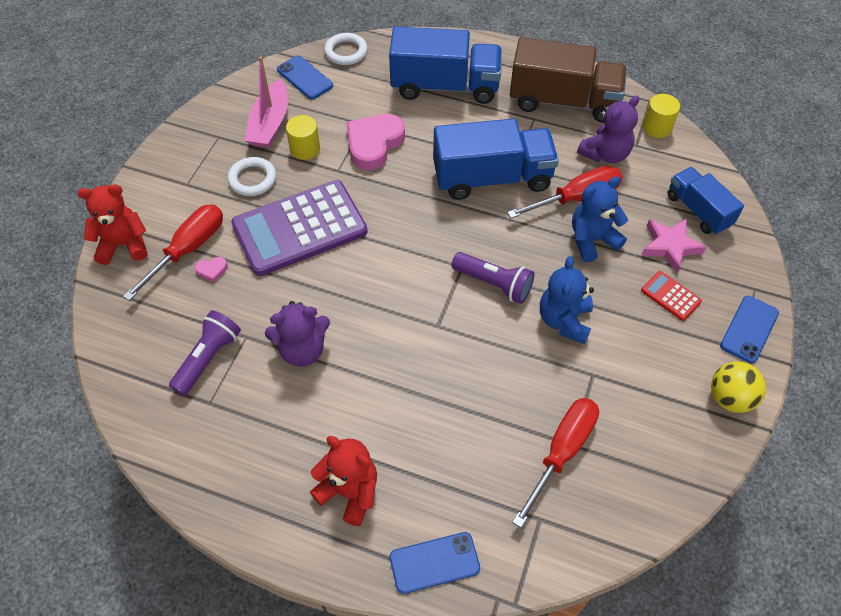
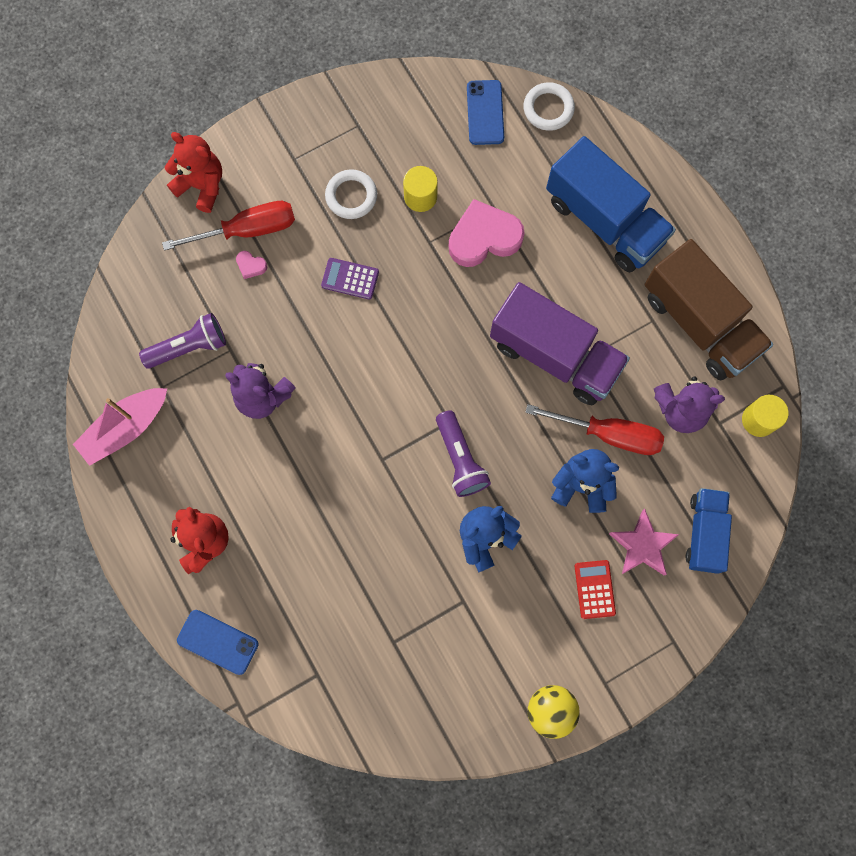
camera: 40 degrees right, 20 degrees up
purple calculator [231,180,368,276] -> purple calculator [321,258,379,300], size x0.42
pink boat [244,56,288,148] -> pink boat moved to [73,388,167,466]
blue truck [433,118,559,200] -> purple truck [490,282,630,405]
red screwdriver [512,398,599,528] -> none
blue phone [720,296,779,363] -> none

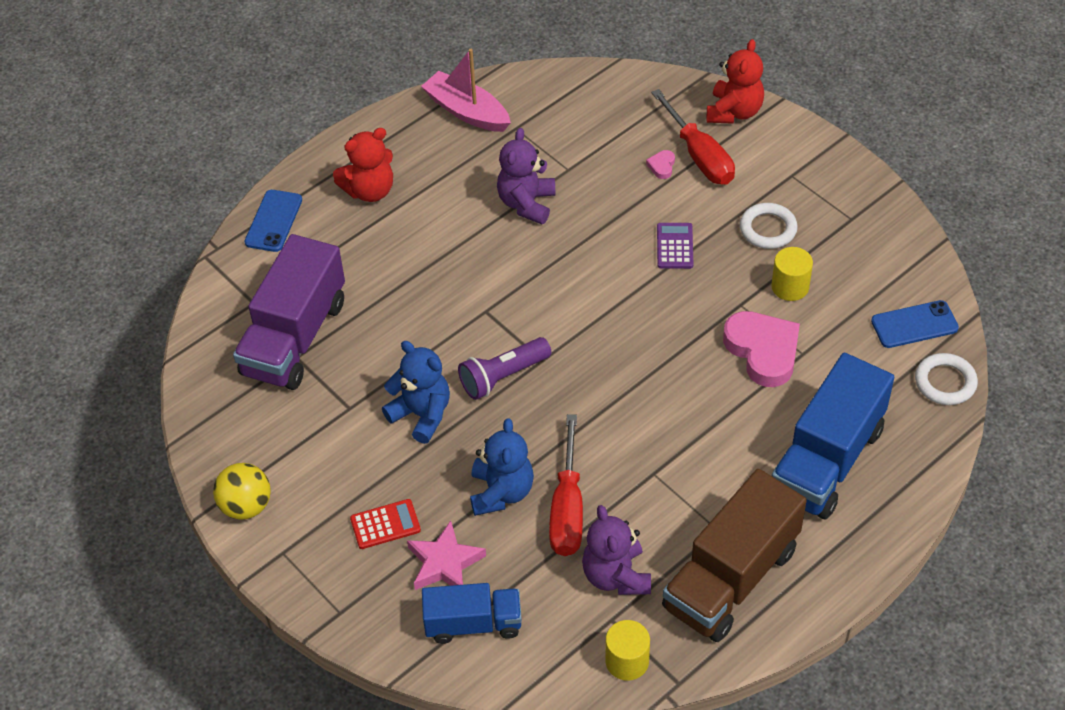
camera: 80 degrees right, 25 degrees down
purple flashlight [139,313,226,369] -> none
purple truck [490,282,630,405] -> purple truck moved to [233,234,345,390]

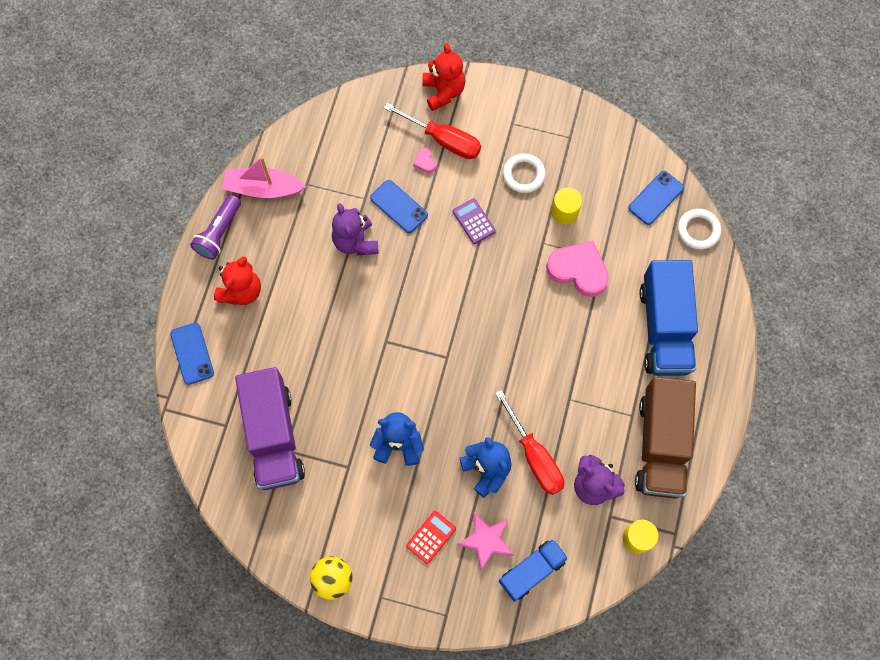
camera: 35 degrees left, 20 degrees up
purple flashlight [458,337,551,400] -> purple flashlight moved to [190,195,241,260]
none -> blue phone [370,180,428,233]

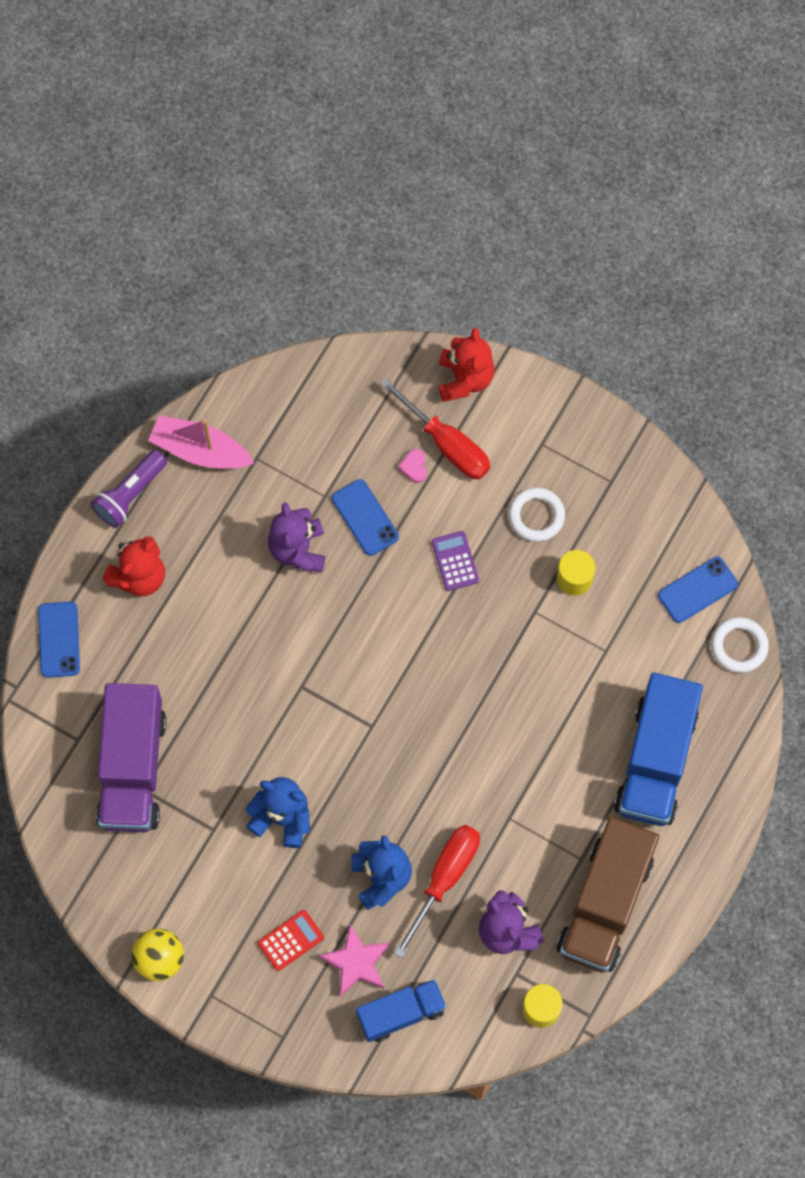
camera: 15 degrees right, 0 degrees up
red screwdriver [495,390,564,495] -> red screwdriver turned 135 degrees counterclockwise [393,825,480,959]
pink heart [546,241,609,297] -> none

